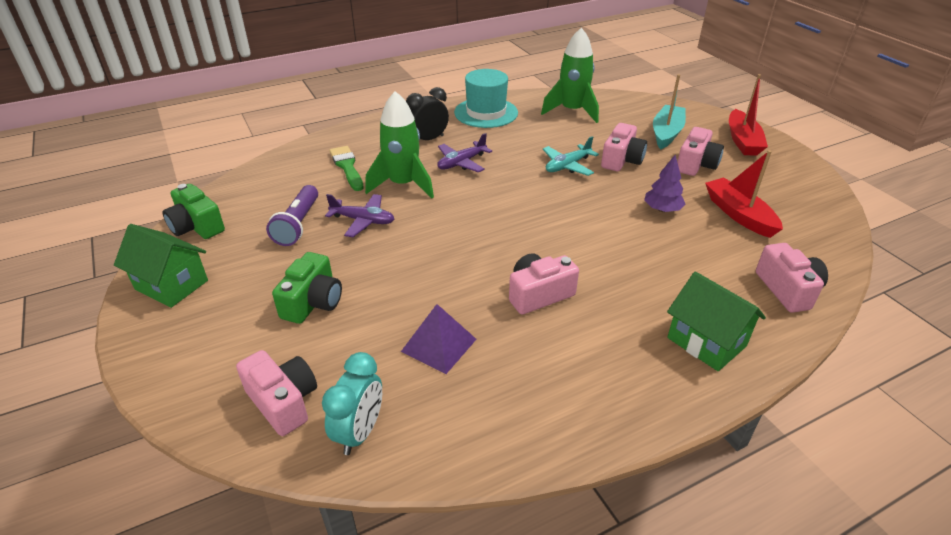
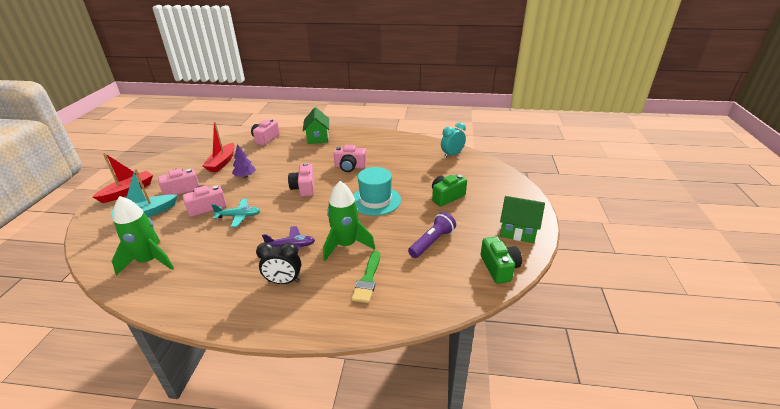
camera: 145 degrees left, 5 degrees down
green house [114,224,208,308] -> green house turned 45 degrees counterclockwise [500,196,545,243]
pink camera [236,350,317,436] -> pink camera moved to [288,163,314,197]
purple plane [325,194,394,237] -> none
purple pyramid [401,304,476,374] -> none
turquoise hat [454,69,518,128] -> turquoise hat moved to [353,167,401,216]

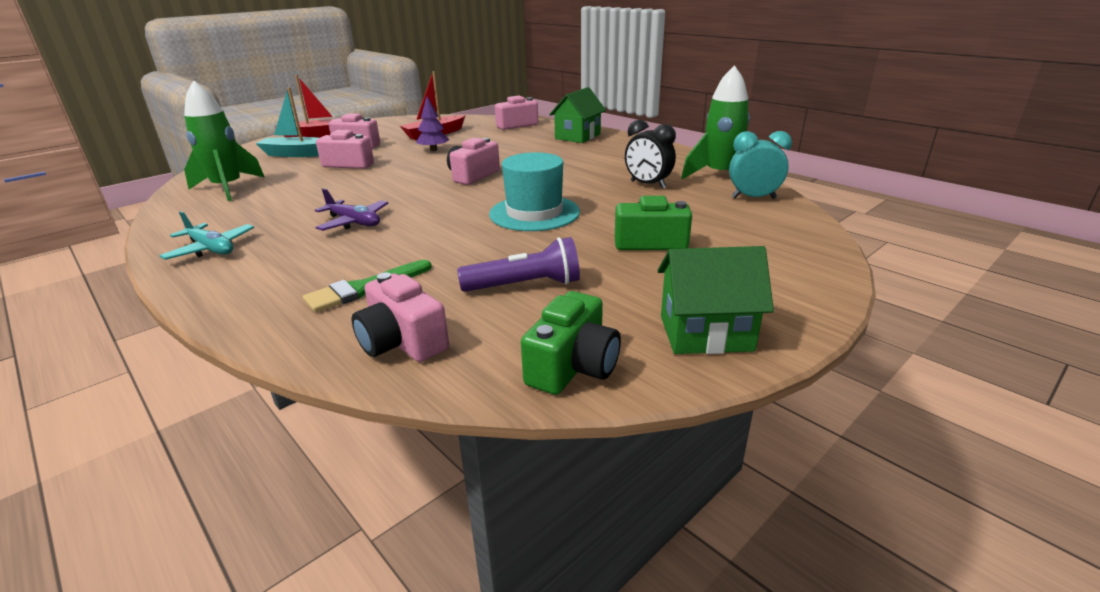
camera: 40 degrees right, 5 degrees down
turquoise plane [211,199,260,228] -> turquoise plane moved to [160,211,254,260]
black clock [256,242,301,284] -> black clock moved to [625,120,676,189]
green rocket [323,181,375,261] -> green rocket moved to [681,65,750,179]
pink camera [333,145,367,172] -> pink camera moved to [352,272,449,362]
green house [500,196,545,243] -> green house turned 60 degrees counterclockwise [657,246,774,354]

